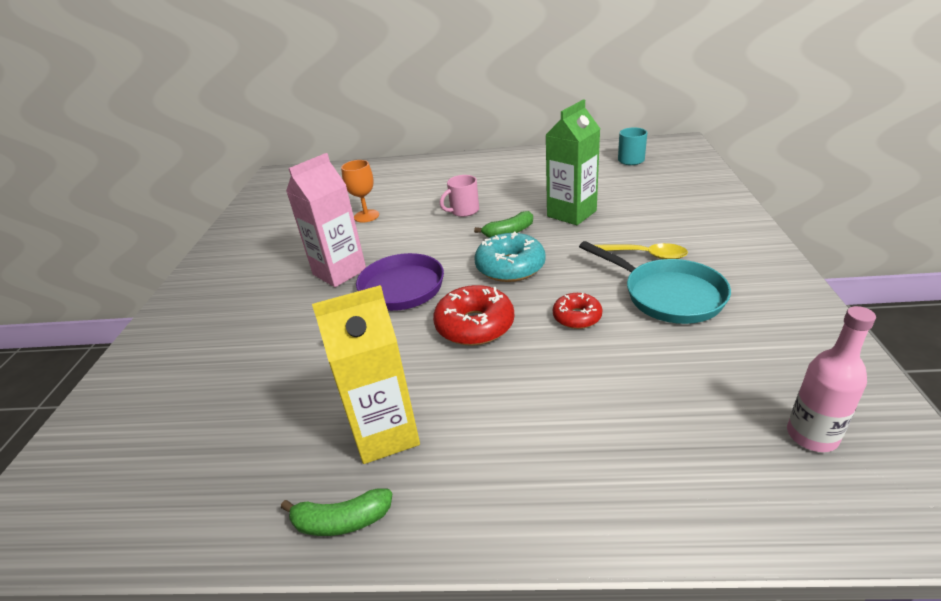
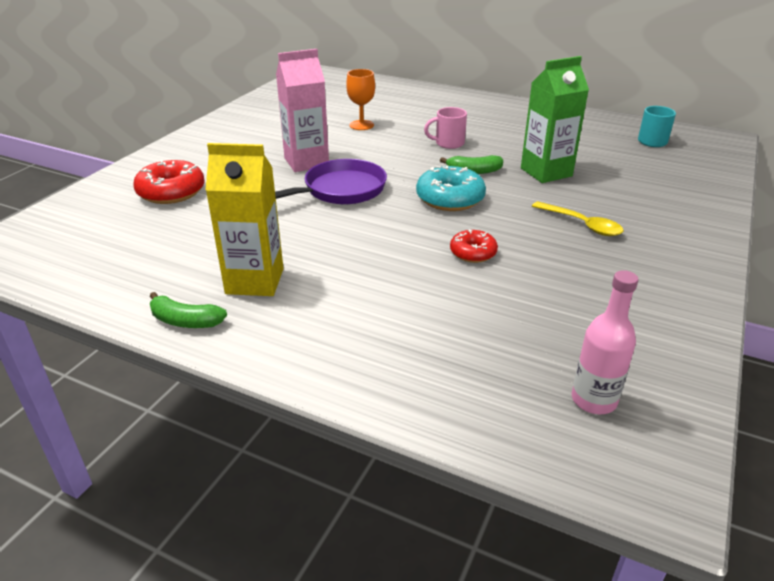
camera: 20 degrees right, 0 degrees up
red donut [433,285,514,346] -> red donut moved to [133,160,205,204]
turquoise pan [579,241,731,324] -> none

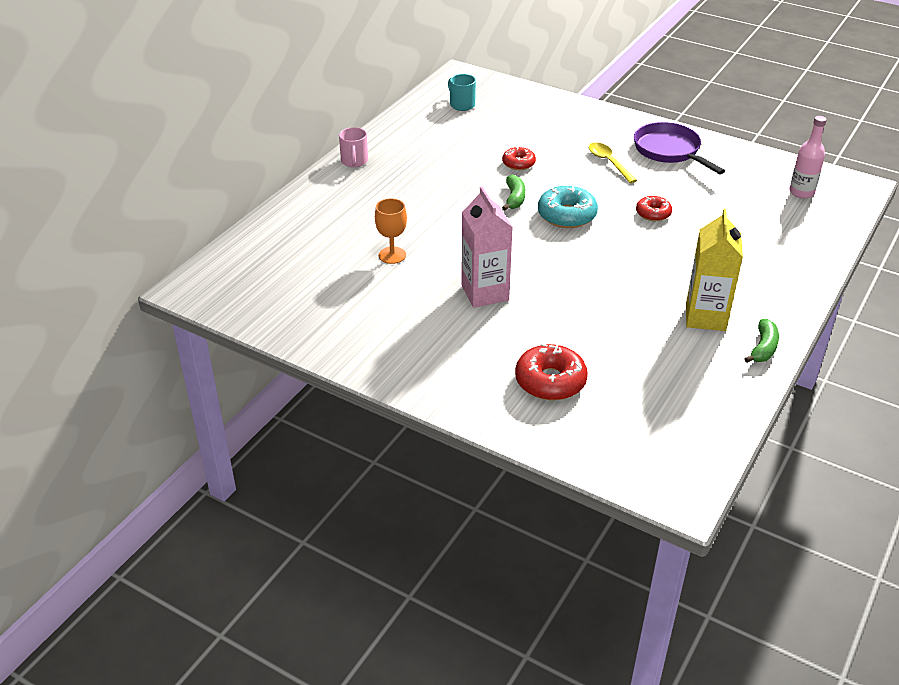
camera: 85 degrees left, 5 degrees up
purple pan [275,159,387,204] -> purple pan moved to [634,122,725,174]
pink mug [424,107,467,149] -> pink mug moved to [339,127,368,167]
green carton [521,56,589,183] -> red donut [502,147,536,170]
yellow spoon [532,201,624,236] -> yellow spoon turned 75 degrees counterclockwise [589,142,637,183]

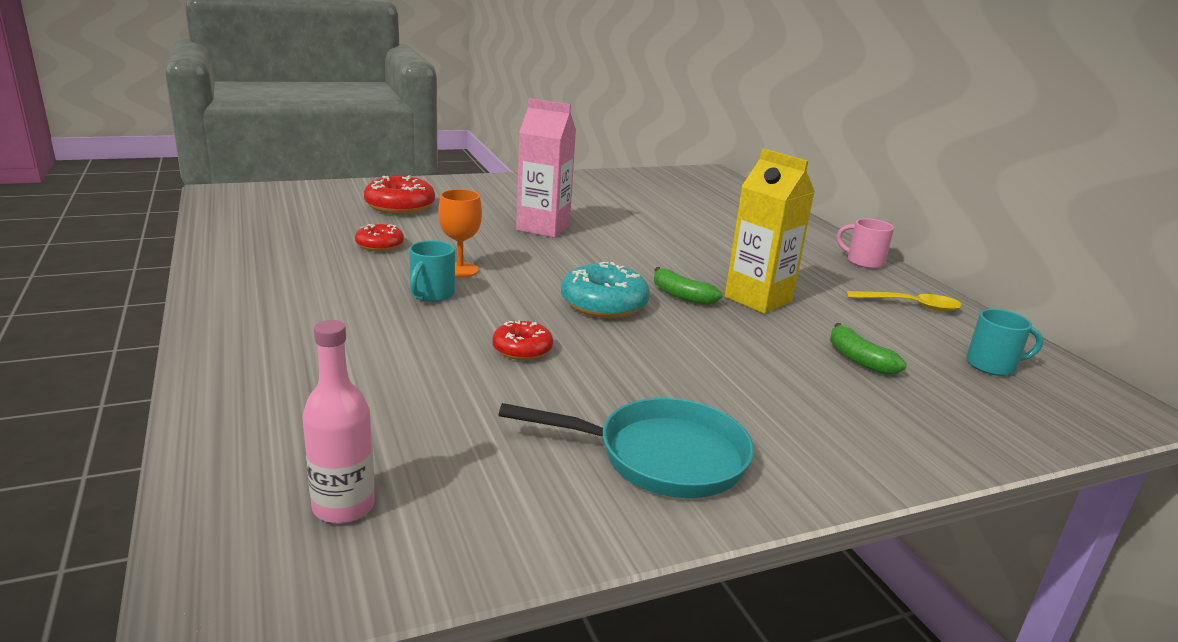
camera: 125 degrees right, 15 degrees down
orange goblet [375,198,407,264] -> orange goblet moved to [438,189,482,278]
red donut [502,147,536,170] -> red donut moved to [355,224,404,251]
yellow spoon [589,142,637,183] -> yellow spoon moved to [846,291,962,312]
purple pan [634,122,725,174] -> turquoise pan [499,398,754,498]
yellow carton [686,209,743,331] -> yellow carton moved to [725,148,815,314]
green banana [744,319,779,363] -> green banana moved to [830,323,907,375]
none -> turquoise mug [409,240,455,302]

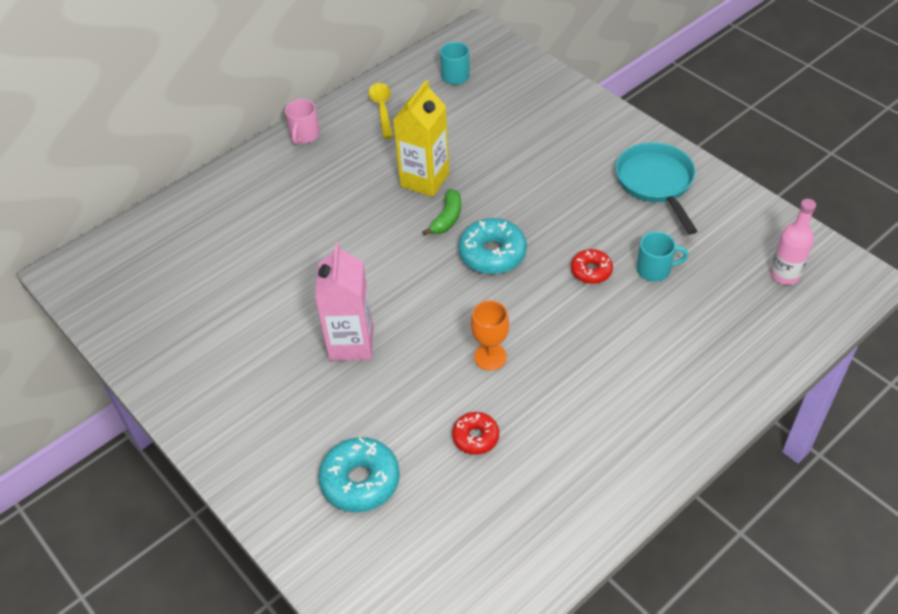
camera: 105 degrees left, 25 degrees up
red donut [364,175,435,214] -> turquoise donut [318,437,400,512]
turquoise mug [409,240,455,302] -> turquoise mug moved to [636,232,688,282]
green banana [830,323,907,375] -> none

